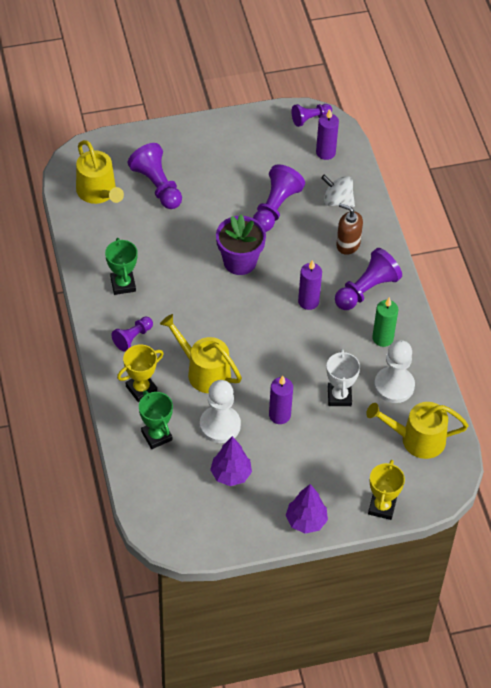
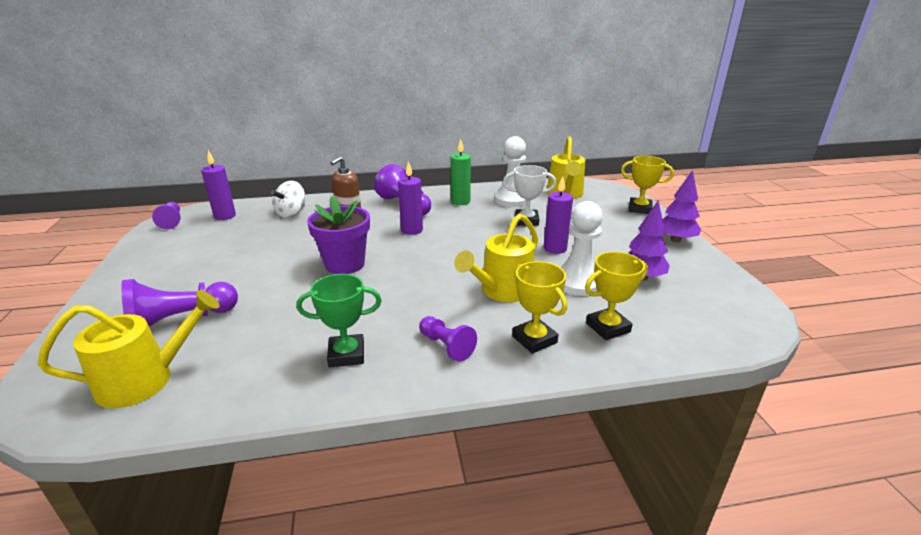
camera: 85 degrees left, 25 degrees down
green trophy [139,390,173,449] -> yellow trophy [585,252,648,340]
purple pawn [253,164,305,232] -> none

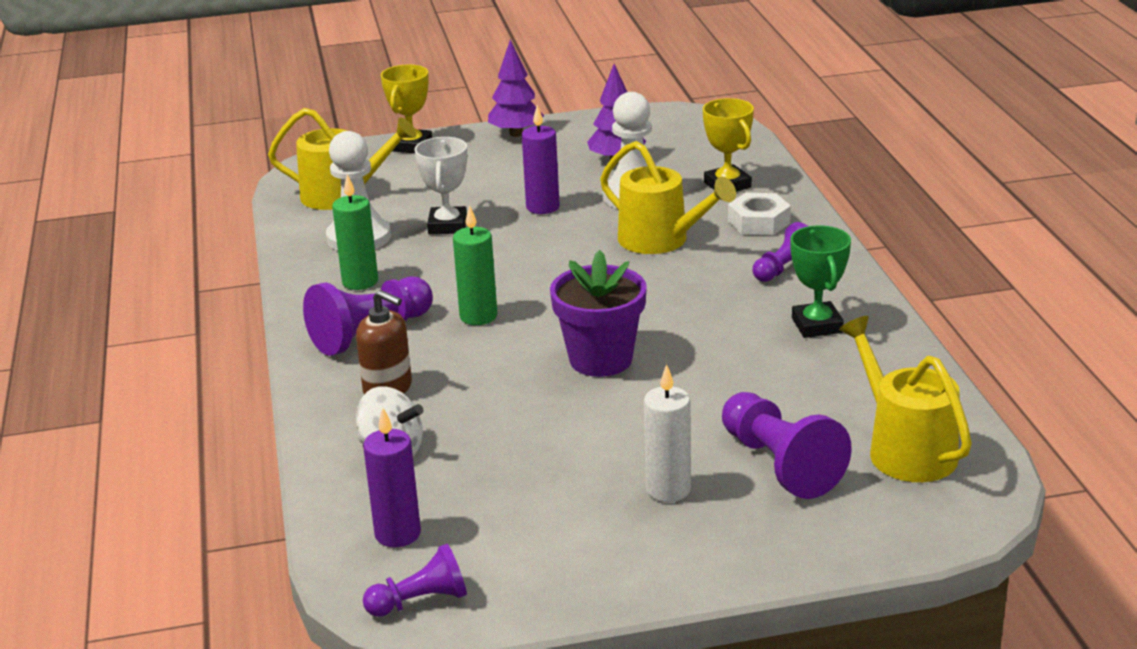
camera: 90 degrees left, 0 degrees up
purple candle [398,161,423,235] -> green candle [453,205,497,325]
yellow trophy [512,261,567,354] -> white nut [728,193,791,235]
none -> white candle [644,364,691,502]

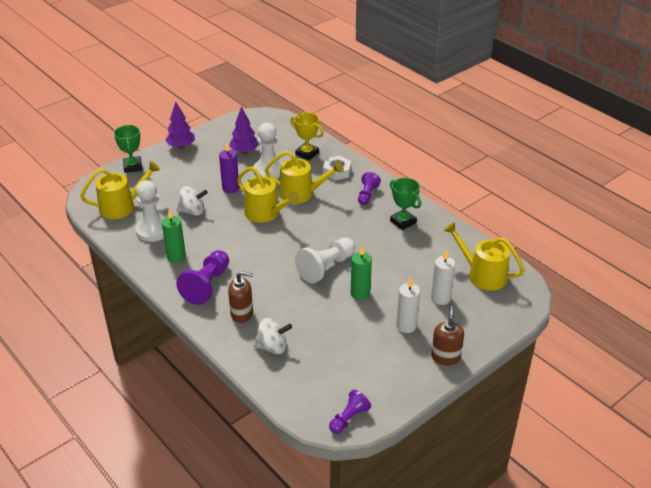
camera: 30 degrees left, 10 degrees up
purple candle [363,408,421,547] -> none
yellow trophy [381,64,432,153] -> green trophy [114,125,142,173]
white trophy [415,137,467,234] -> white spinning top [177,186,208,216]
green candle [453,205,497,325] -> green candle moved to [351,245,372,300]
purple flower pot [550,250,647,377] -> white pawn [295,237,355,283]
purple pawn [722,392,852,499] -> white candle [431,249,455,305]
none -> yellow watering can [237,166,300,223]
none -> brown soap dispenser [431,306,464,366]

